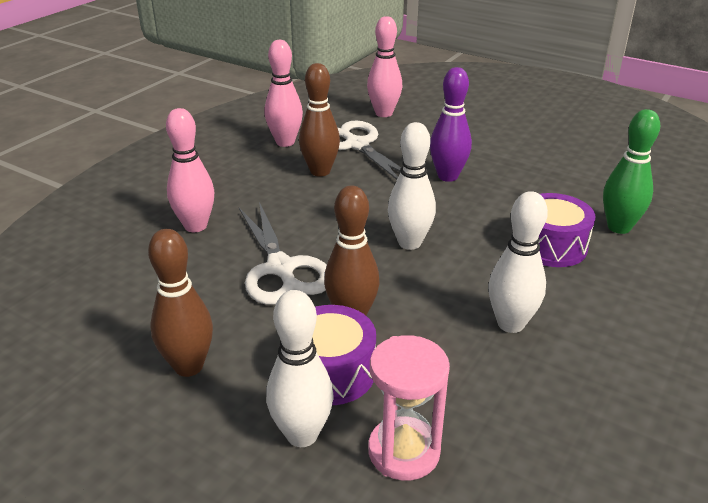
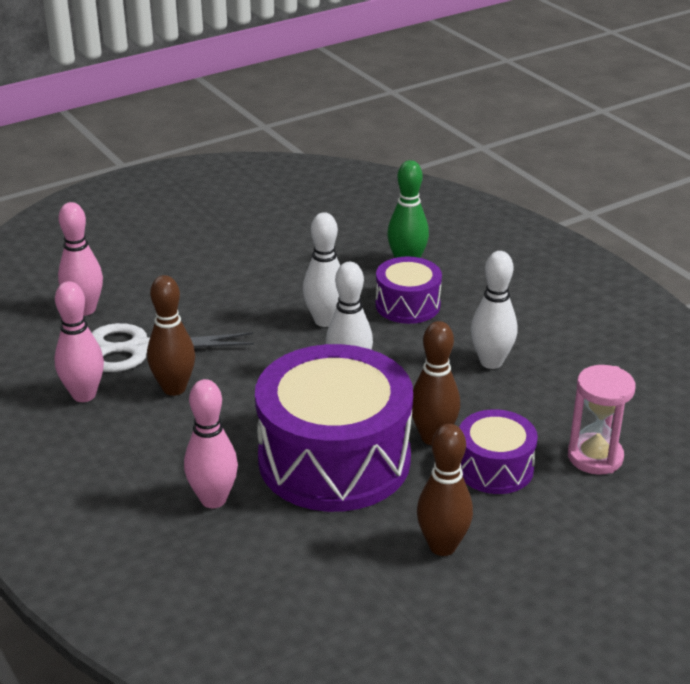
camera: 65 degrees left, 0 degrees up
white scissors [239,202,327,305] -> purple drum [255,344,413,512]
white bowling pin [266,290,334,447] -> white bowling pin moved to [303,212,340,327]
purple bowling pin [430,67,472,182] -> none

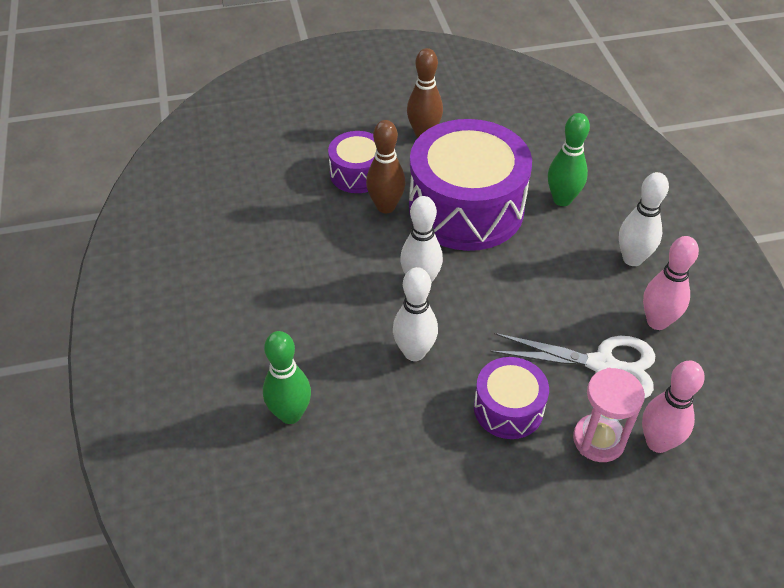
camera: 160 degrees left, 15 degrees up
brown bowling pin [147,275,195,396] -> none
pink bowling pin [184,379,238,508] -> green bowling pin [548,113,590,206]
purple drum [375,257,442,324] -> purple drum moved to [474,357,549,439]
white bowling pin [471,251,518,369] -> white bowling pin moved to [619,172,669,266]
pink hourglass [568,365,636,475] -> pink hourglass moved to [573,368,645,462]

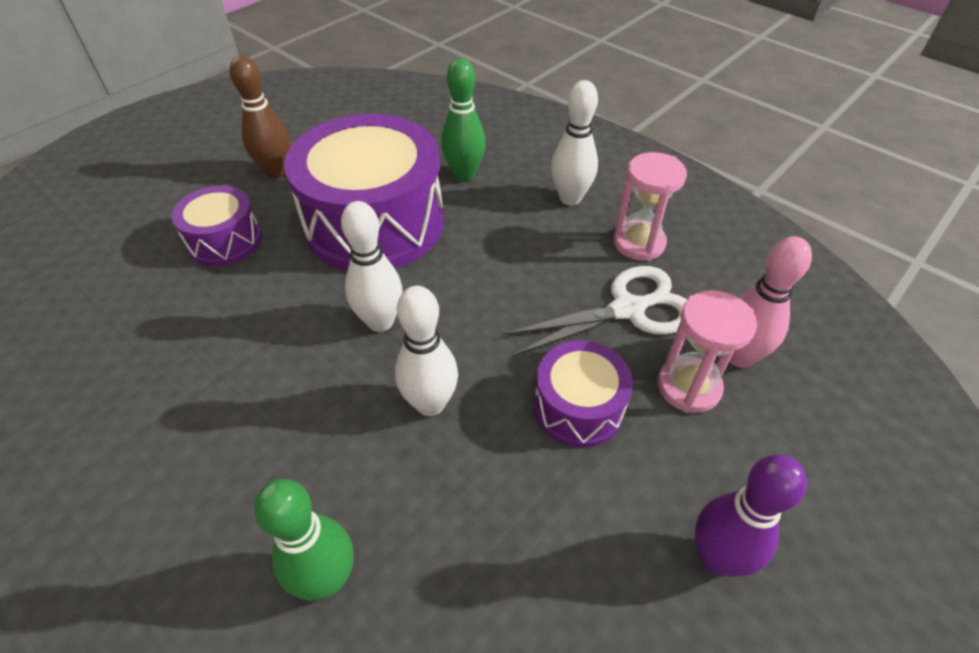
camera: 35 degrees left, 0 degrees up
brown bowling pin [366,120,406,213] -> none
pink bowling pin [643,236,699,330] -> pink hourglass [613,152,687,261]
none -> purple bowling pin [695,454,807,577]

